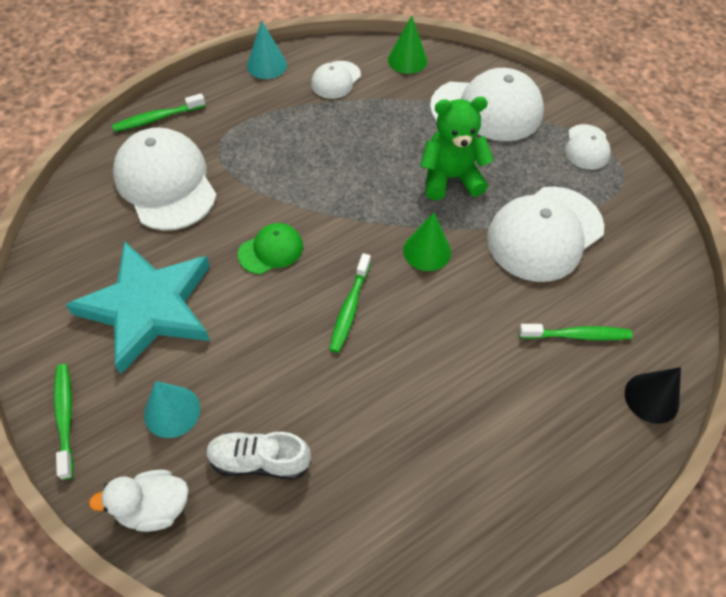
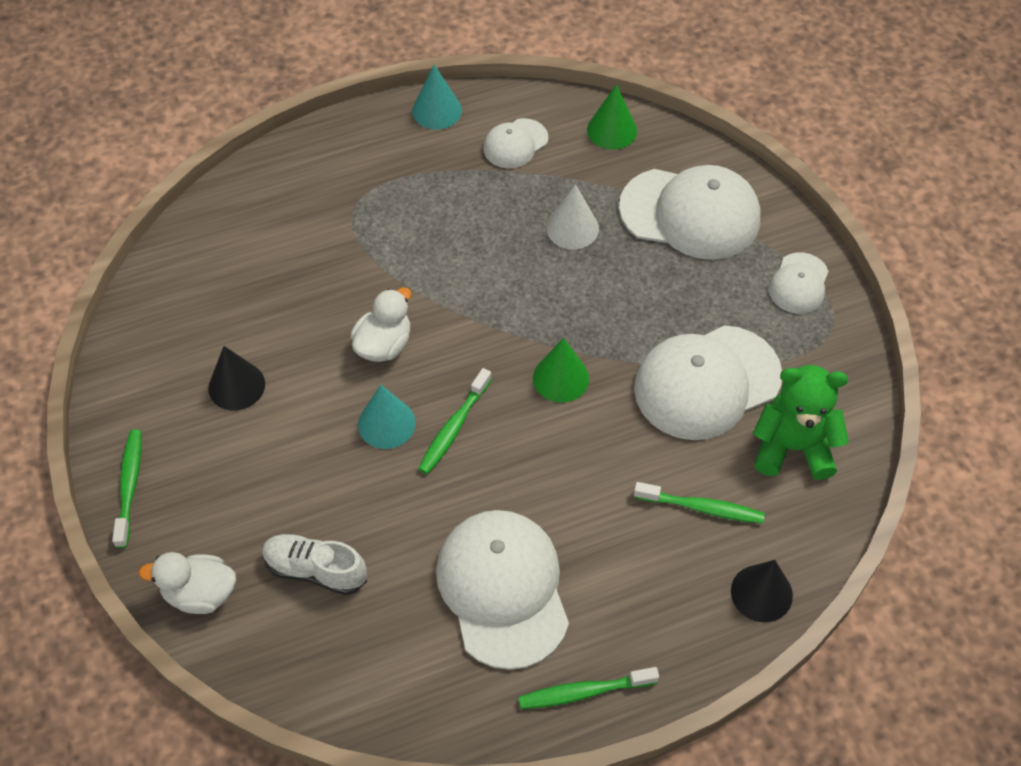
camera: 15 degrees right, 0 degrees up
turquoise star [65,241,210,374] -> black cone [208,346,265,410]
green toothbrush [112,93,205,132] -> green toothbrush moved to [518,667,659,709]
white cap [113,127,217,231] -> white cap moved to [436,510,569,670]
turquoise cone [144,381,200,438] -> turquoise cone moved to [358,385,416,449]
green cap [238,223,303,274] -> white duck [350,287,411,362]
green teddy bear [420,97,494,200] -> green teddy bear moved to [753,365,849,480]
none -> white cone [546,184,599,249]

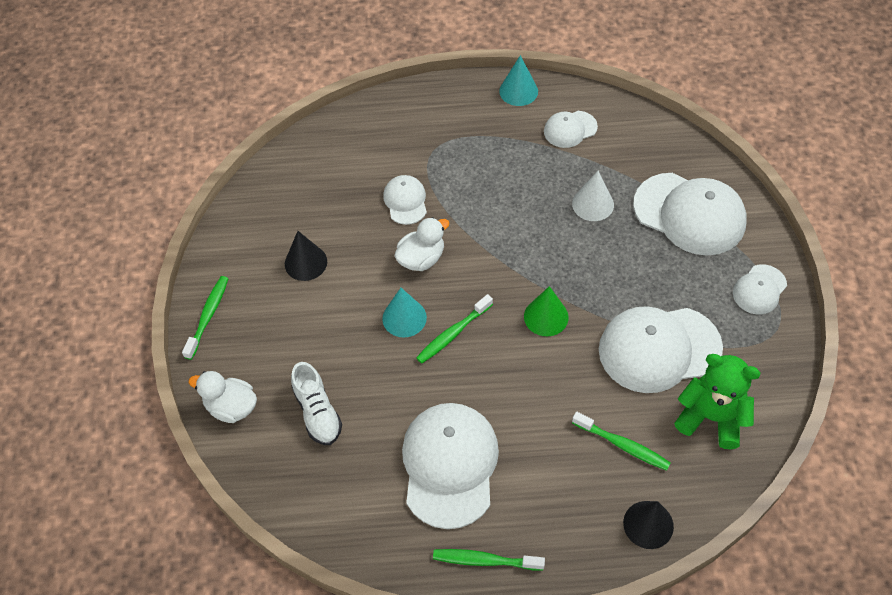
camera: 20 degrees right, 0 degrees up
white shoe [262,534,367,595] -> white shoe turned 150 degrees counterclockwise [291,362,342,445]
green cone [587,84,637,150] -> none
none -> white cap [383,175,427,225]

